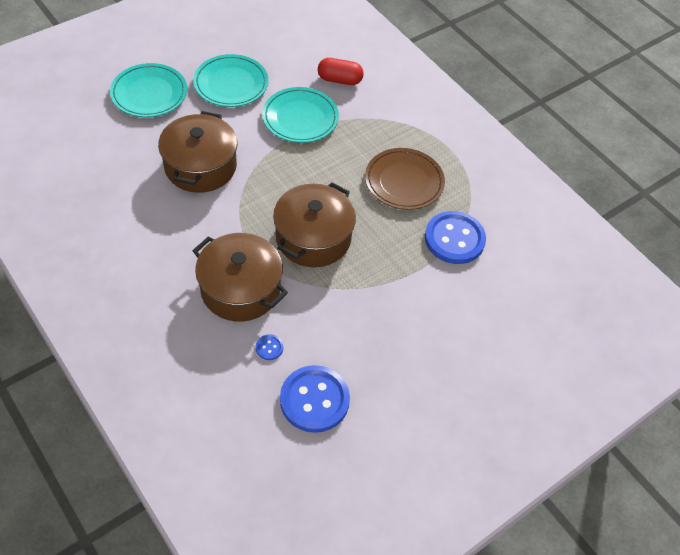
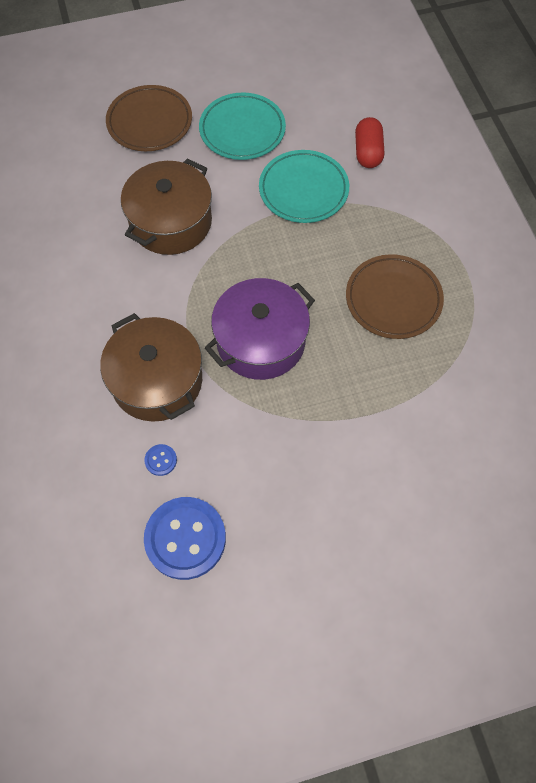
camera: 25 degrees right, 10 degrees up
turquoise plate [110,63,187,117] -> brown plate [106,85,192,151]
brown pot [273,182,356,267] -> purple pot [205,278,315,380]
red capsule [318,58,364,85] -> red capsule turned 60 degrees clockwise [355,117,384,168]
blue button [425,211,486,264] -> none

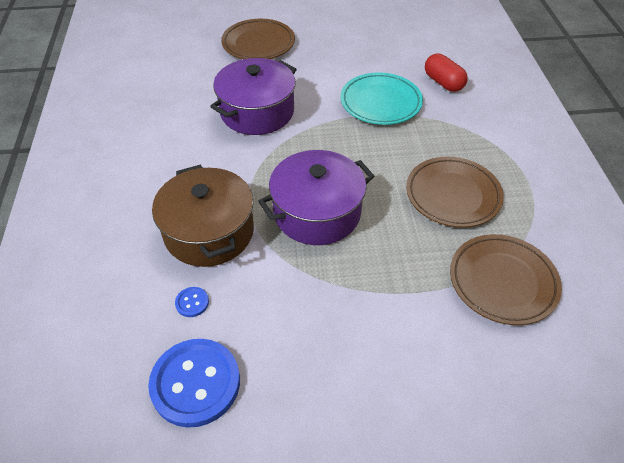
camera: 10 degrees right, 15 degrees down
brown pot [121,158,212,255] -> purple pot [210,58,297,135]
turquoise plate [199,92,286,160] -> none
red capsule [355,117,384,168] -> red capsule turned 45 degrees counterclockwise [425,54,468,92]
none -> brown plate [450,234,562,325]

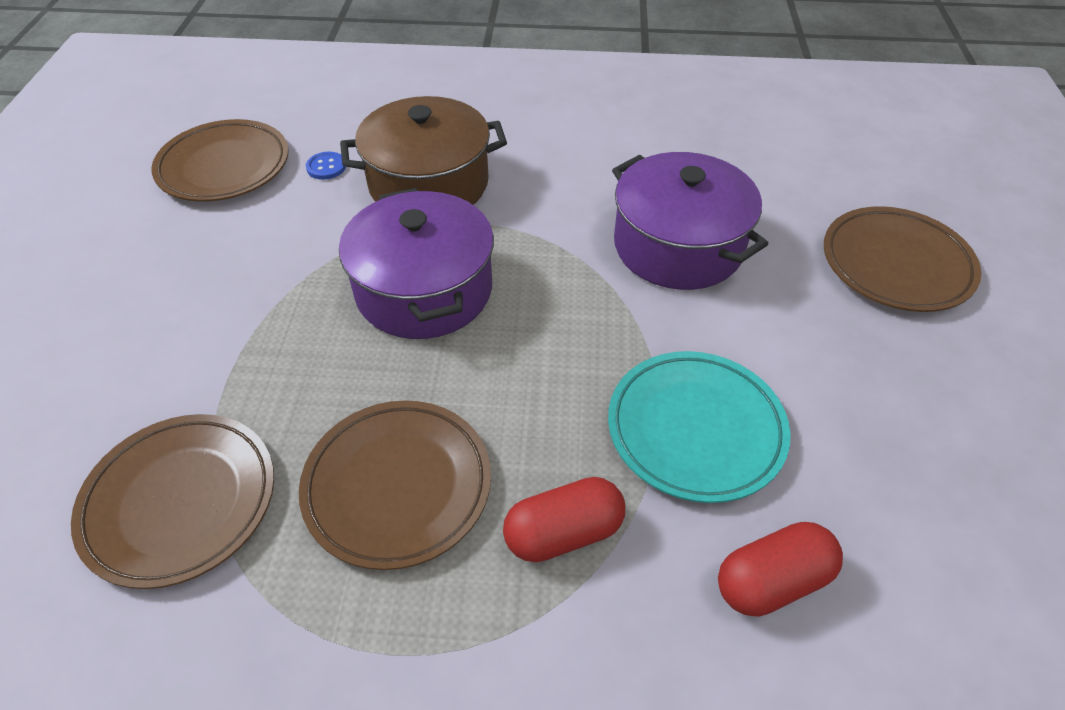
camera: 100 degrees right, 0 degrees up
blue button [148,339,240,428] -> brown plate [151,119,289,202]
none -> red capsule [503,477,625,562]

